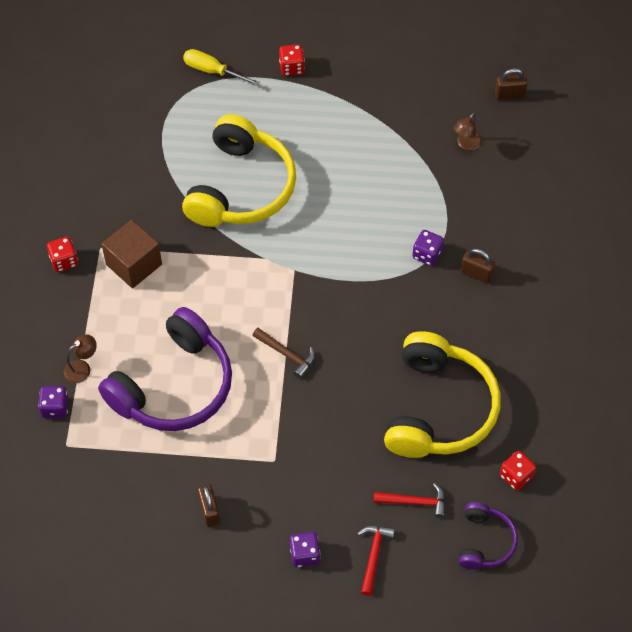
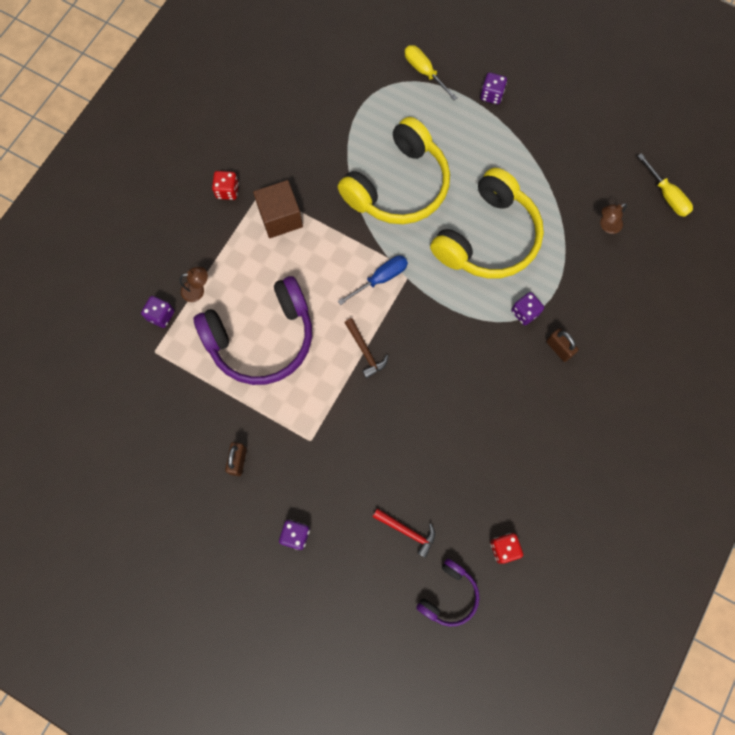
camera: 25 degrees right, 15 degrees up
red dice [279,44,305,76] -> purple dice [480,72,507,104]
red hammer [357,525,395,596] -> none
yellow headphones [384,331,501,458] -> yellow headphones moved to [430,168,544,279]
brown padlock [495,68,527,100] -> yellow screwdriver [638,153,693,217]
none -> blue screwdriver [338,255,408,305]

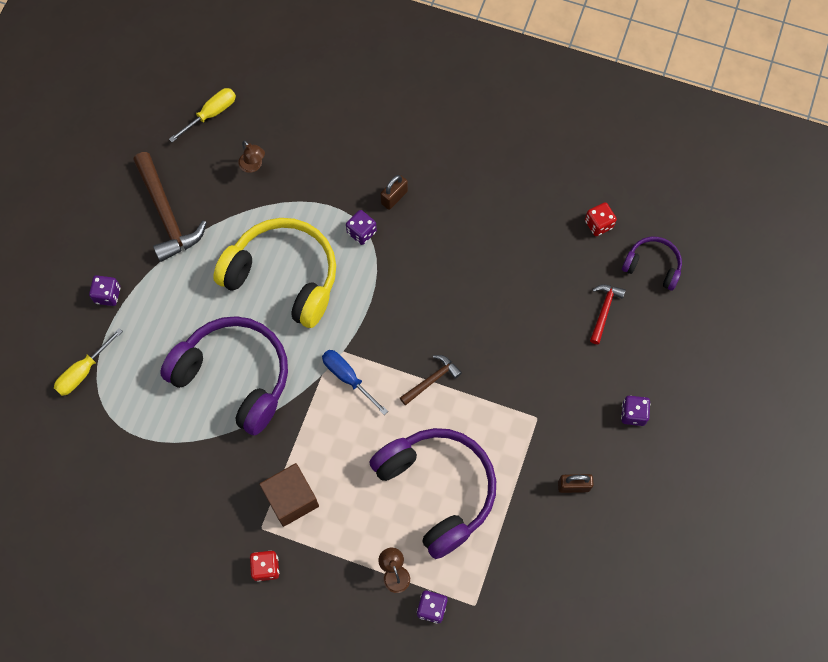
camera: 100 degrees left, 5 degrees down
yellow headphones [338,117,450,224] -> purple headphones [160,316,288,436]
none -> brown hammer [133,152,207,262]

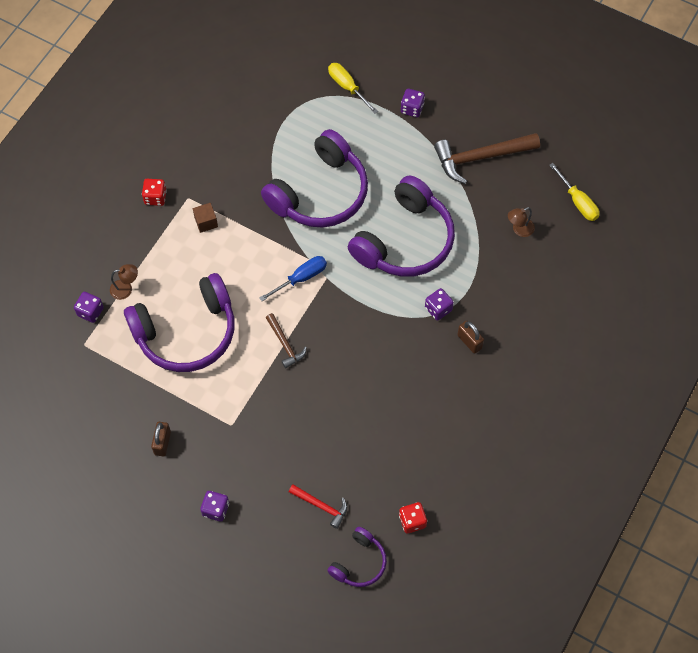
camera: 100 degrees right, 5 degrees down
yellow headphones [213,218,336,328] -> purple headphones [348,175,455,277]
brown cube [259,463,319,527] -> brown cube [193,203,218,233], size x0.56

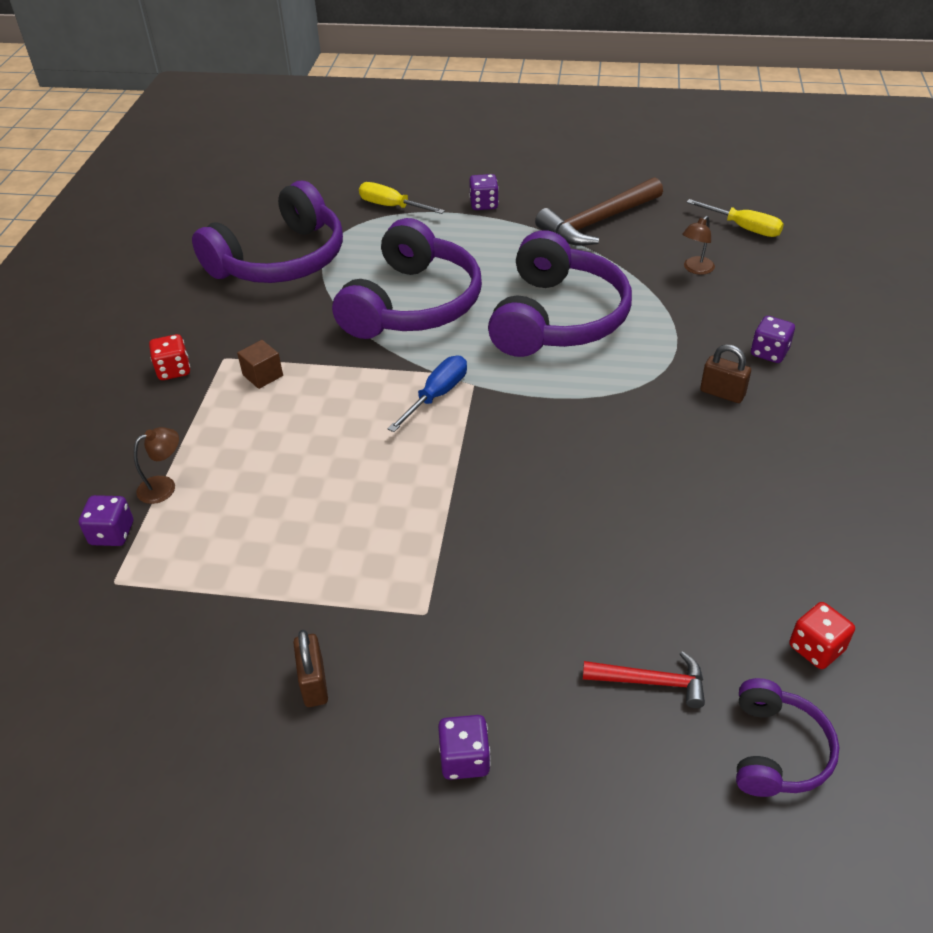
camera: 20 degrees left, 20 degrees down
purple headphones [124,273,235,372] -> purple headphones moved to [192,181,343,283]
brown hammer [266,313,307,368] -> none
purple dice [425,288,454,321] -> purple dice moved to [751,316,795,363]

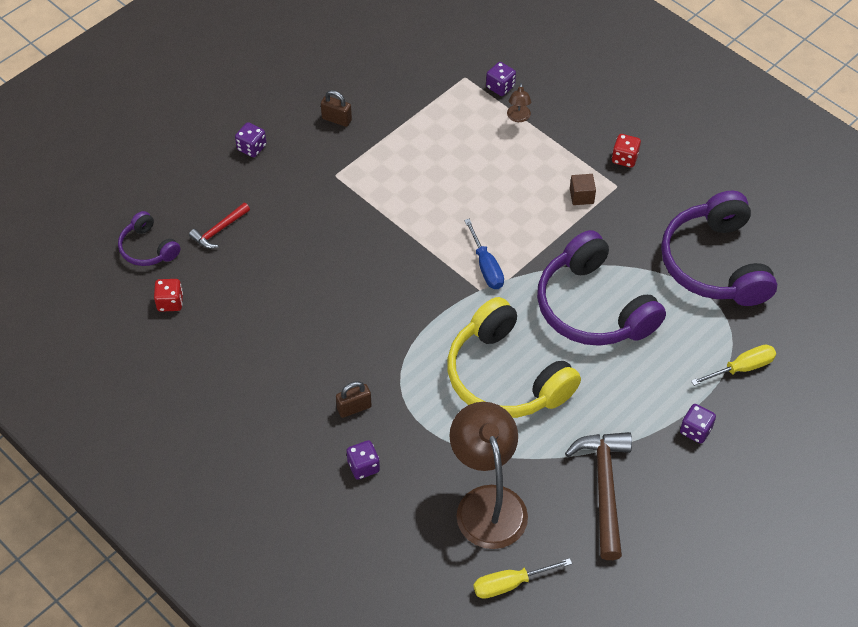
camera: 125 degrees right, 10 degrees up
purple headphones [488,230,632,357] -> yellow headphones [447,297,581,418]
brown lamp [682,216,715,275] -> brown lamp [449,402,528,549], size x2.48

